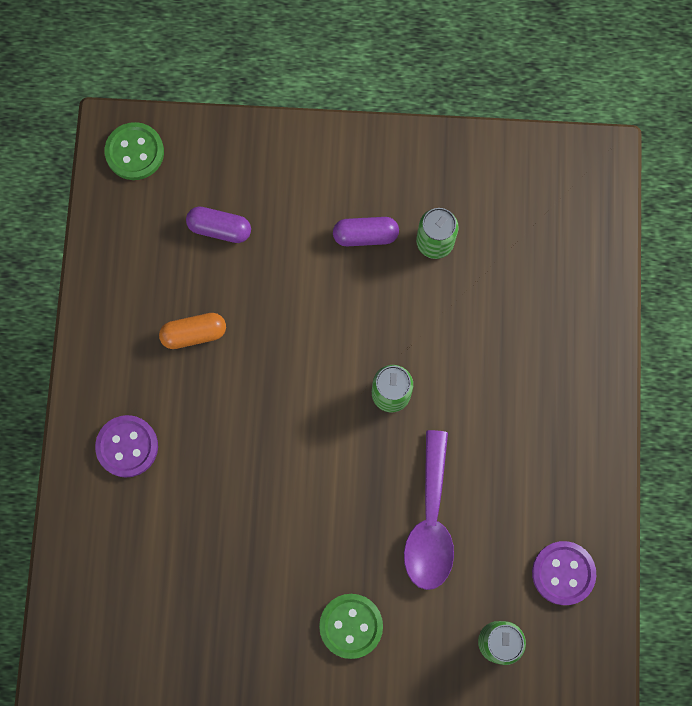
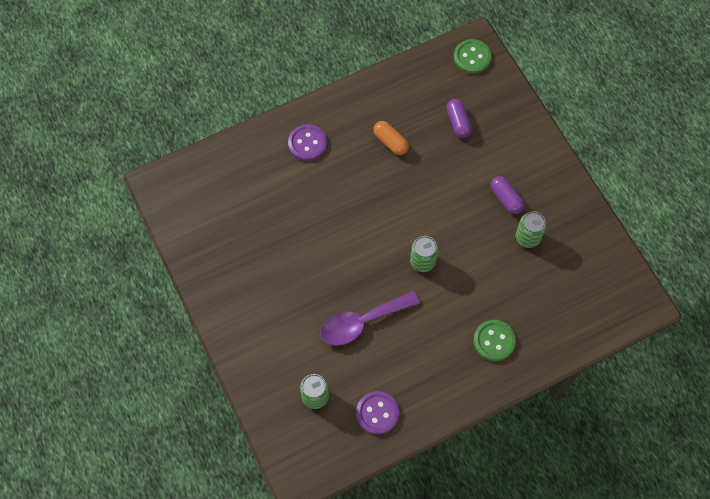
camera: 60 degrees right, 10 degrees down
green button [319,594,383,659] -> green button moved to [474,320,516,361]

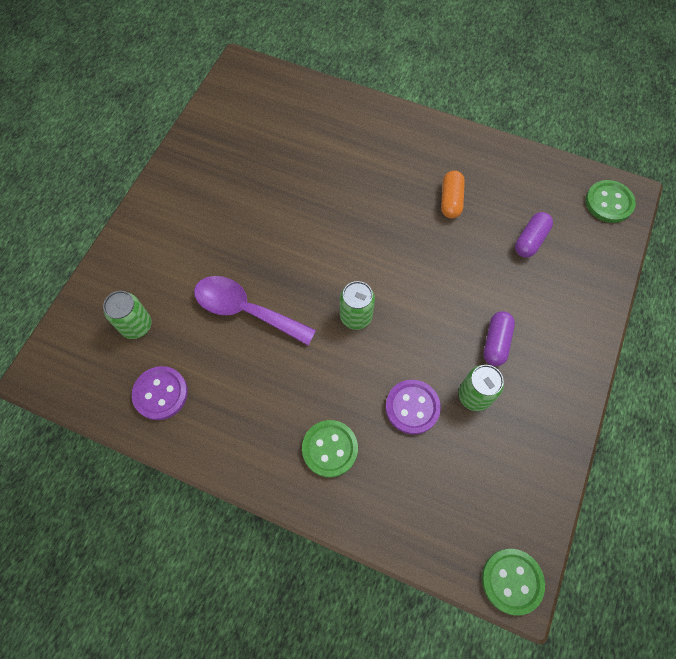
camera: 50 degrees right, 0 degrees up
purple button [288,124,327,161] -> purple button moved to [386,380,441,435]
none -> green button [482,549,545,616]

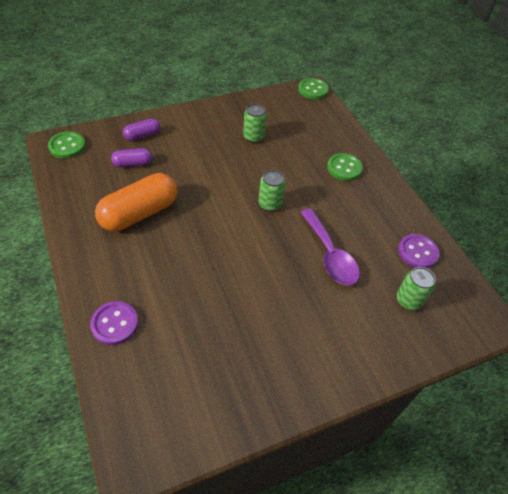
camera: 140 degrees left, 15 degrees down
purple button [386,380,441,435] -> purple button moved to [90,301,138,345]
orange capsule [441,170,465,219] -> orange capsule [95,173,178,231], size x1.97
purple capsule [483,311,515,366] -> purple capsule moved to [123,118,160,141]

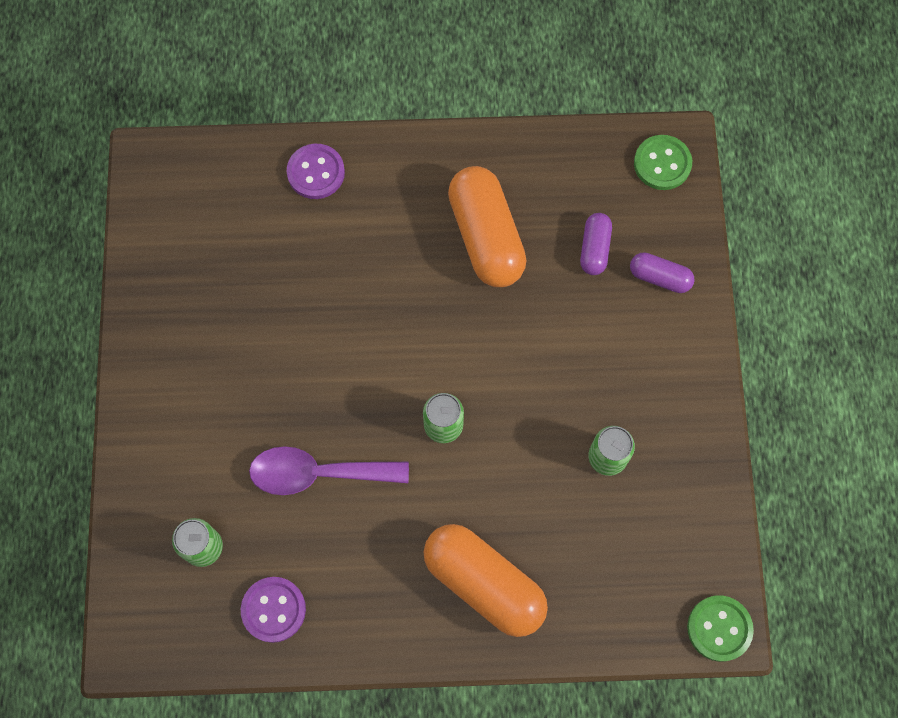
camera: 115 degrees right, 20 degrees up
purple capsule [123,118,160,141] -> purple capsule turned 60 degrees counterclockwise [630,252,695,293]
green button [327,153,363,181] -> orange capsule [424,524,548,637]

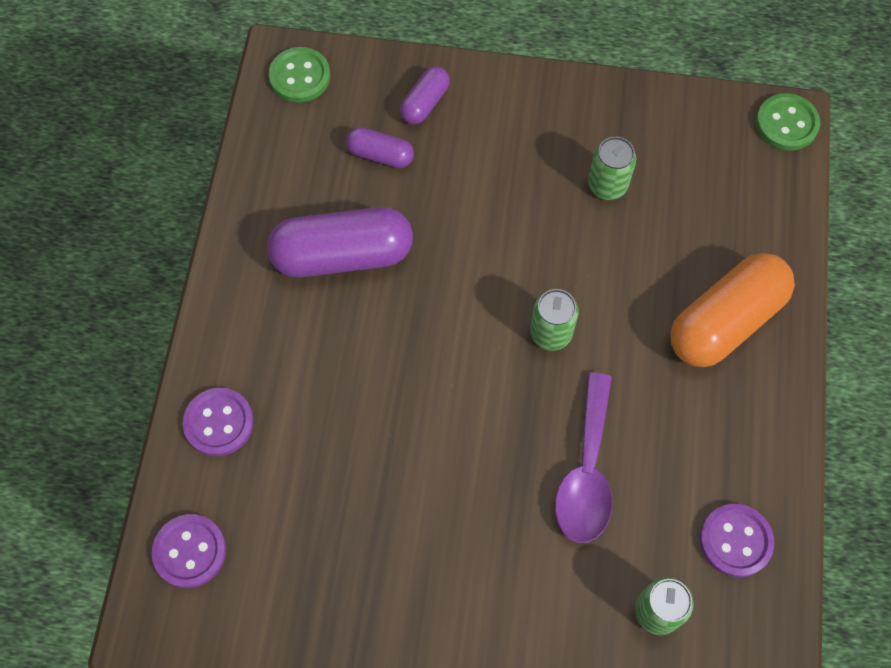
camera: 80 degrees left, 5 degrees down
orange capsule [448,166,527,287] -> purple capsule [267,207,413,277]
none -> purple button [152,514,226,588]

